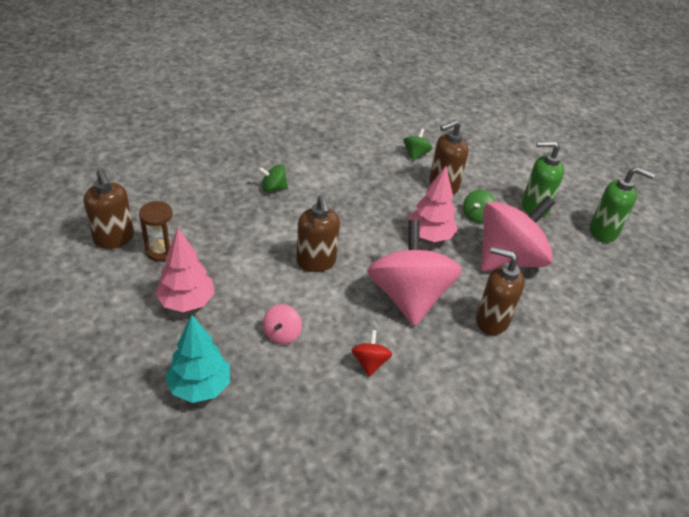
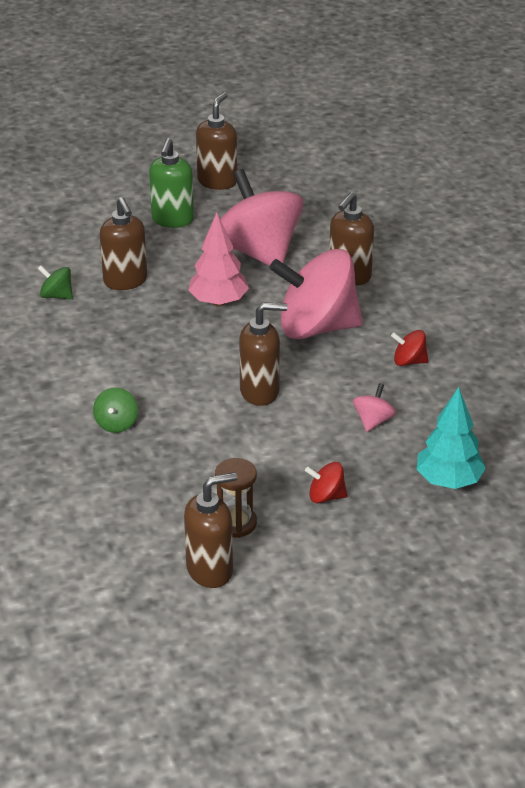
camera: 80 degrees left, 5 degrees down
pink tree [155,228,215,312] -> red spinning top [305,462,348,503]
pink spinning top [263,304,302,344] -> pink spinning top turned 90 degrees counterclockwise [353,383,396,432]
green spinning top [463,190,496,223] -> none
green soap dispenser [590,167,655,243] -> brown soap dispenser [196,92,237,190]

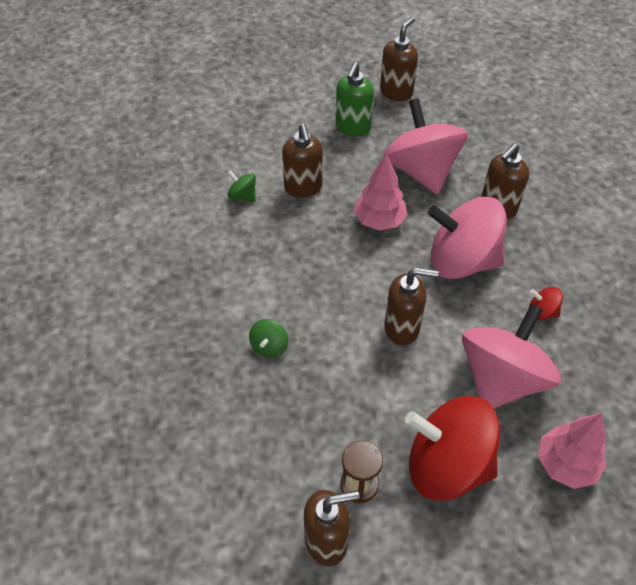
camera: 10 degrees right, 15 degrees up
red spinning top [305,462,348,503] -> red spinning top [405,396,501,501], size x2.45
pink spinning top [353,383,396,432] -> pink spinning top [462,304,561,409], size x2.45
turquoise tree [417,387,486,489] -> pink tree [538,413,606,489]

